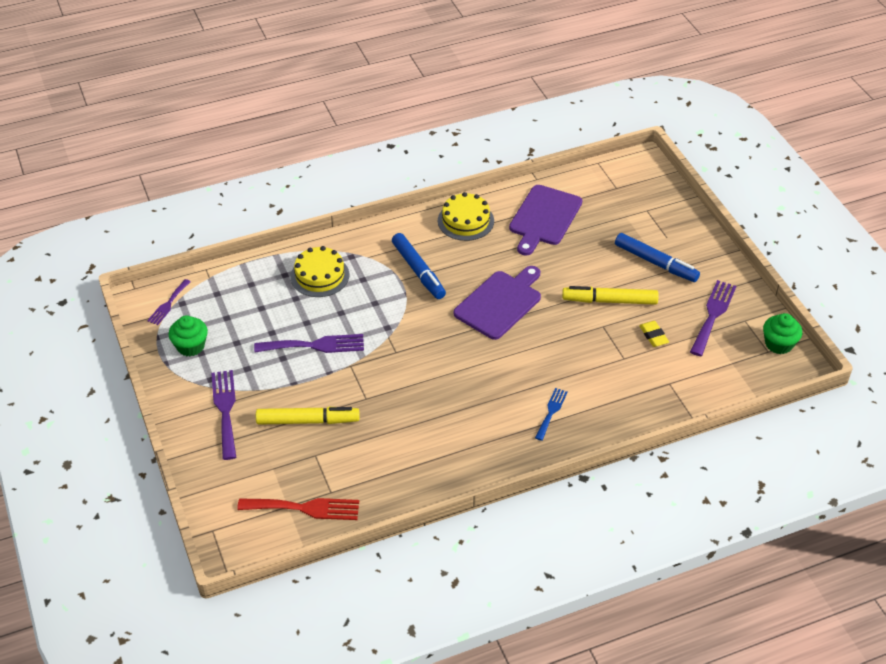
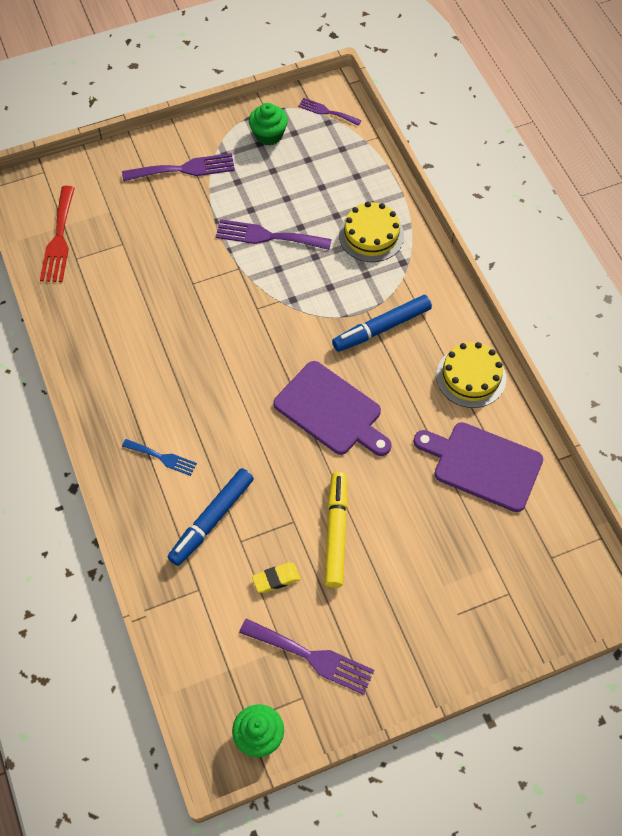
camera: 90 degrees right, 15 degrees up
purple fork [254,334,364,353] -> purple fork turned 105 degrees clockwise [216,219,332,250]
yellow marker [256,407,359,425] -> none
blue marker [615,233,700,282] -> blue marker moved to [168,468,254,566]

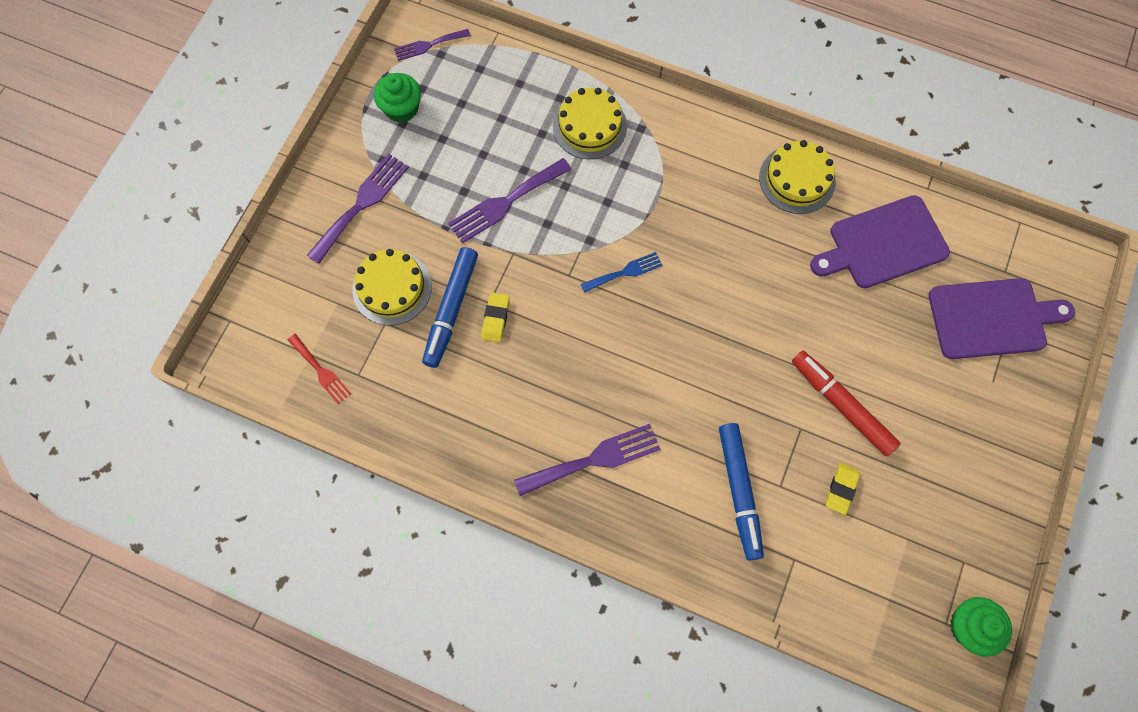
camera: 45 degrees left, 10 degrees up
red fork [40,186,75,282] -> red fork [288,334,351,404], size x0.61
blue fork [122,439,197,476] -> blue fork moved to [581,252,663,293]
purple fork [239,618,375,695] -> purple fork moved to [514,424,660,496]
purple cutting board [274,361,391,456] -> purple cutting board moved to [928,278,1075,359]
yellow marker [325,472,348,588] -> red marker [792,351,901,456]
blue marker [332,295,432,352] -> blue marker moved to [422,247,478,368]
none -> yellow cake [352,249,432,326]
none -> yellow eraser [481,293,510,342]

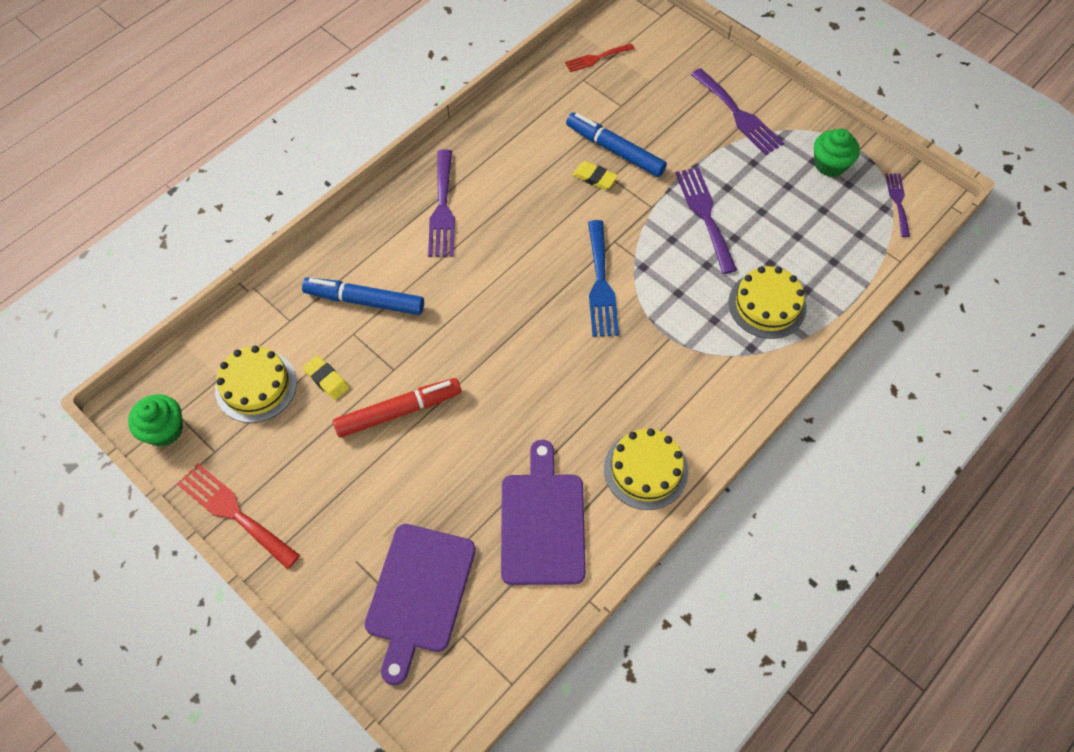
camera: 110 degrees right, 10 degrees down
yellow cake [352,249,432,326] -> yellow cake moved to [215,346,297,423]
blue fork [581,252,663,293] -> blue fork [588,220,619,337], size x1.65
none -> red fork [177,463,300,569]

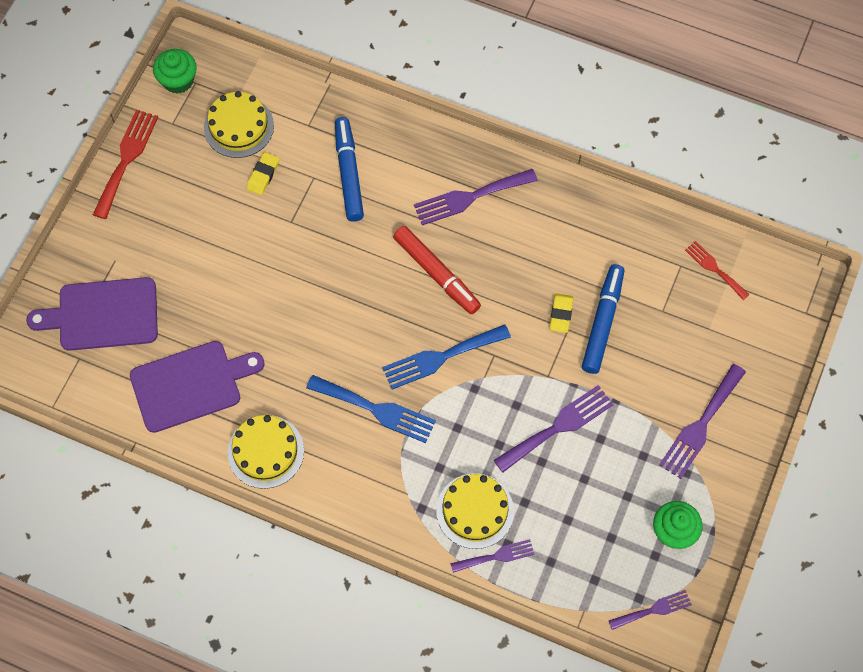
camera: 70 degrees right, 5 degrees up
red marker [333,378,461,438] -> red marker moved to [393,226,481,314]
none -> blue fork [306,375,436,443]
none -> purple fork [451,539,535,573]

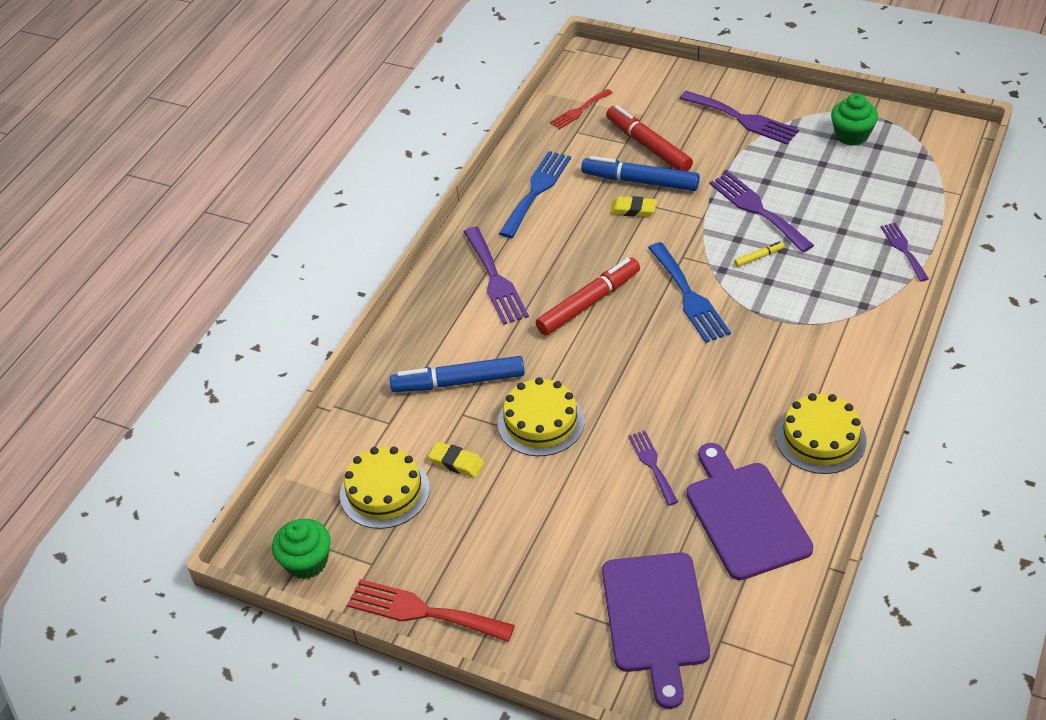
camera: 85 degrees left, 20 degrees down
blue fork [306,375,436,443] -> blue fork moved to [499,151,571,238]
yellow cake [436,473,514,549] -> yellow cake moved to [498,377,585,456]
purple fork [609,590,692,630] -> purple fork moved to [628,431,678,506]
none -> red marker [606,105,693,171]
none -> yellow marker [734,241,785,267]

